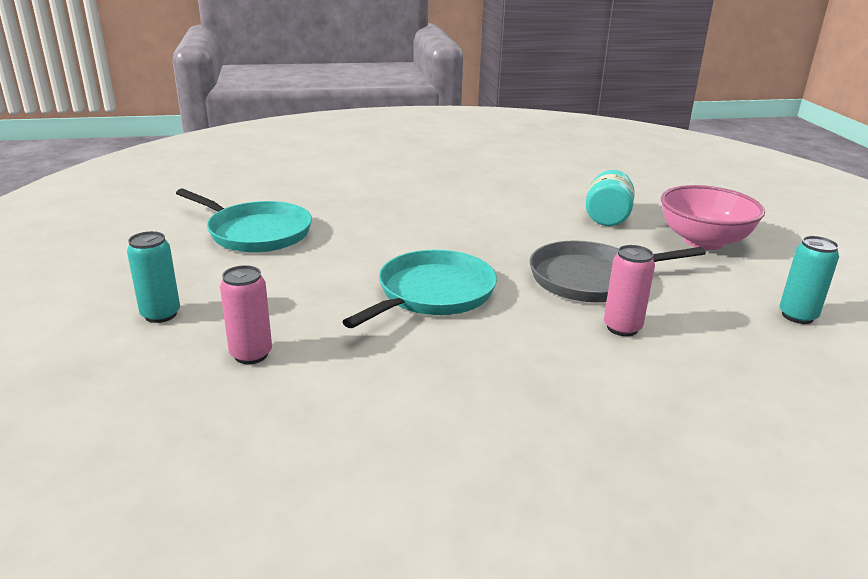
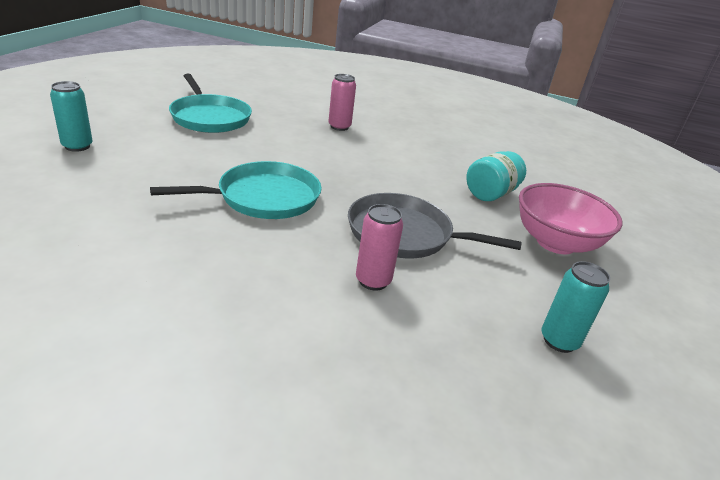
camera: 25 degrees right, 5 degrees up
pink can [220,265,272,364] -> pink can moved to [328,74,356,131]

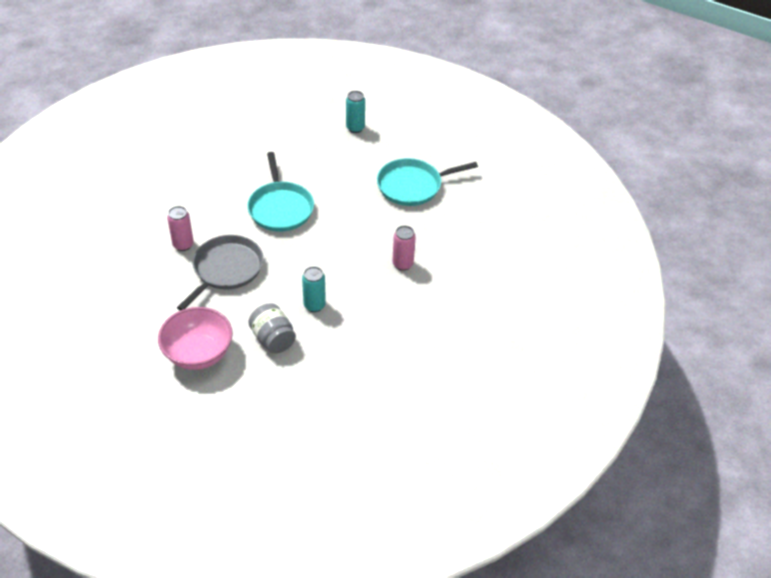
camera: 105 degrees right, 15 degrees up
turquoise jar [466,151,526,201] -> grey jar [249,303,296,354]
turquoise can [542,261,610,353] -> turquoise can moved to [302,266,326,312]

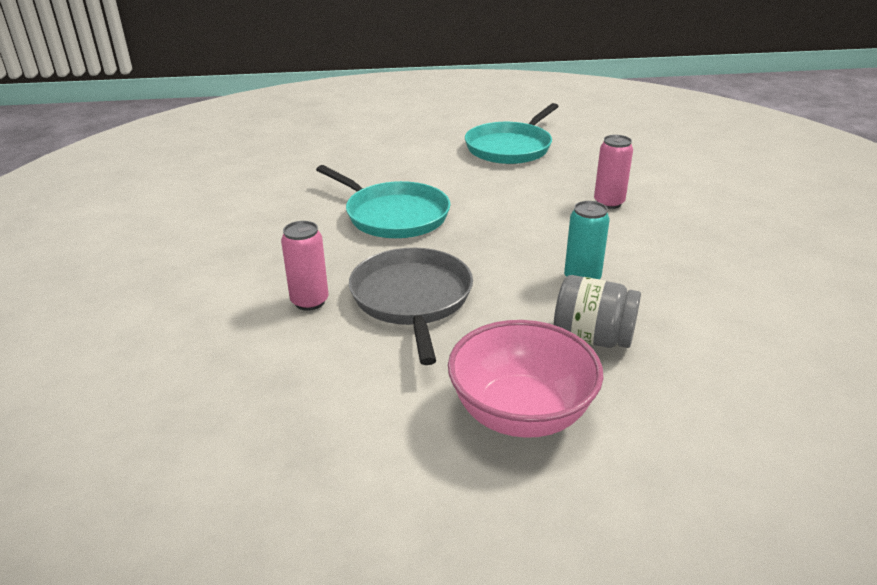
camera: 35 degrees left, 15 degrees down
turquoise can [346,91,365,133] -> none

